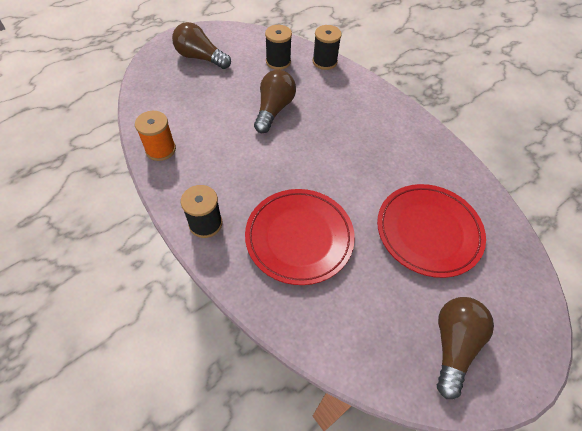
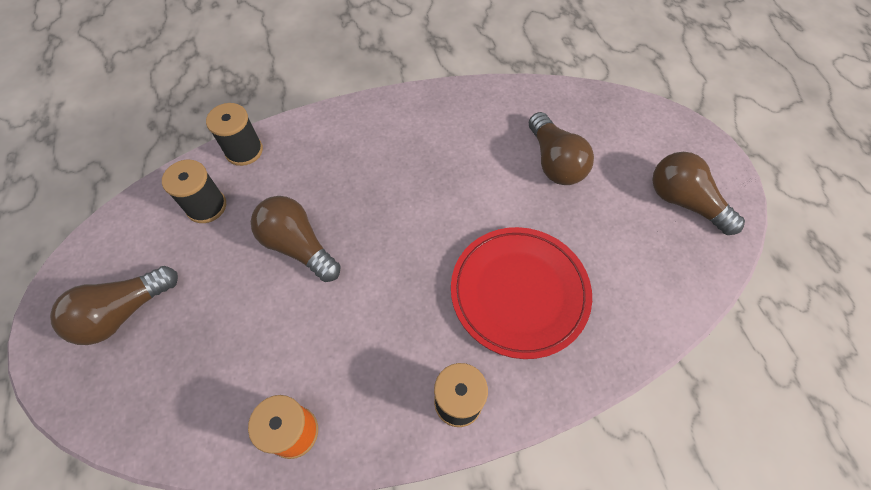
camera: 65 degrees left, 5 degrees up
red plate [377,184,486,278] -> brown light bulb [528,112,594,185]

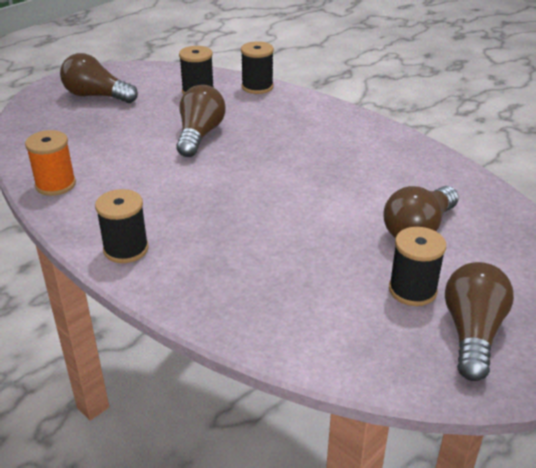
camera: 60 degrees right, 25 degrees down
red plate [451,227,592,359] -> none
none -> black spool [389,227,446,306]

